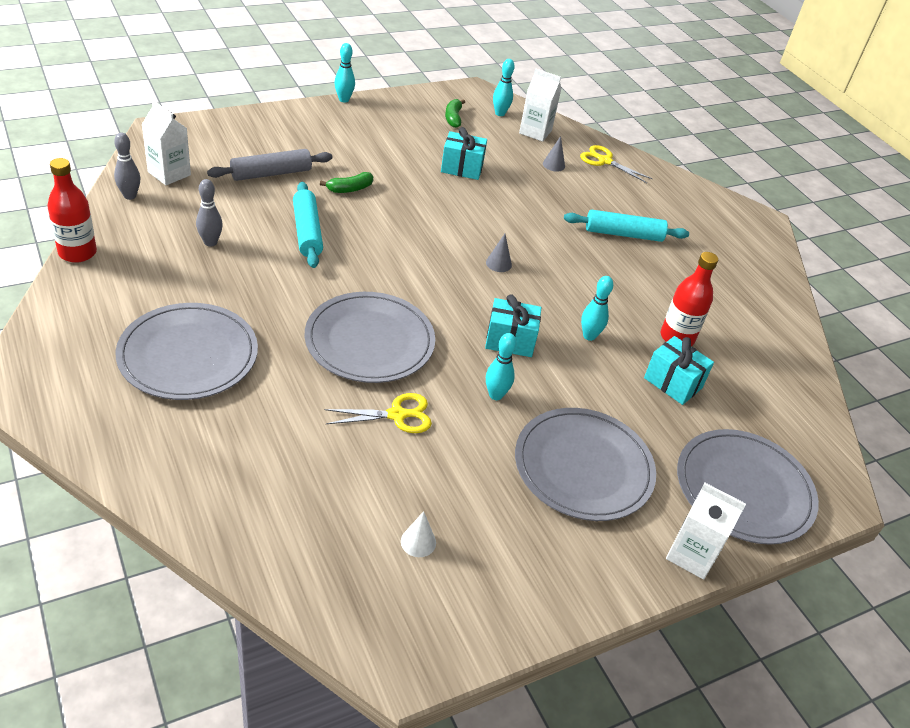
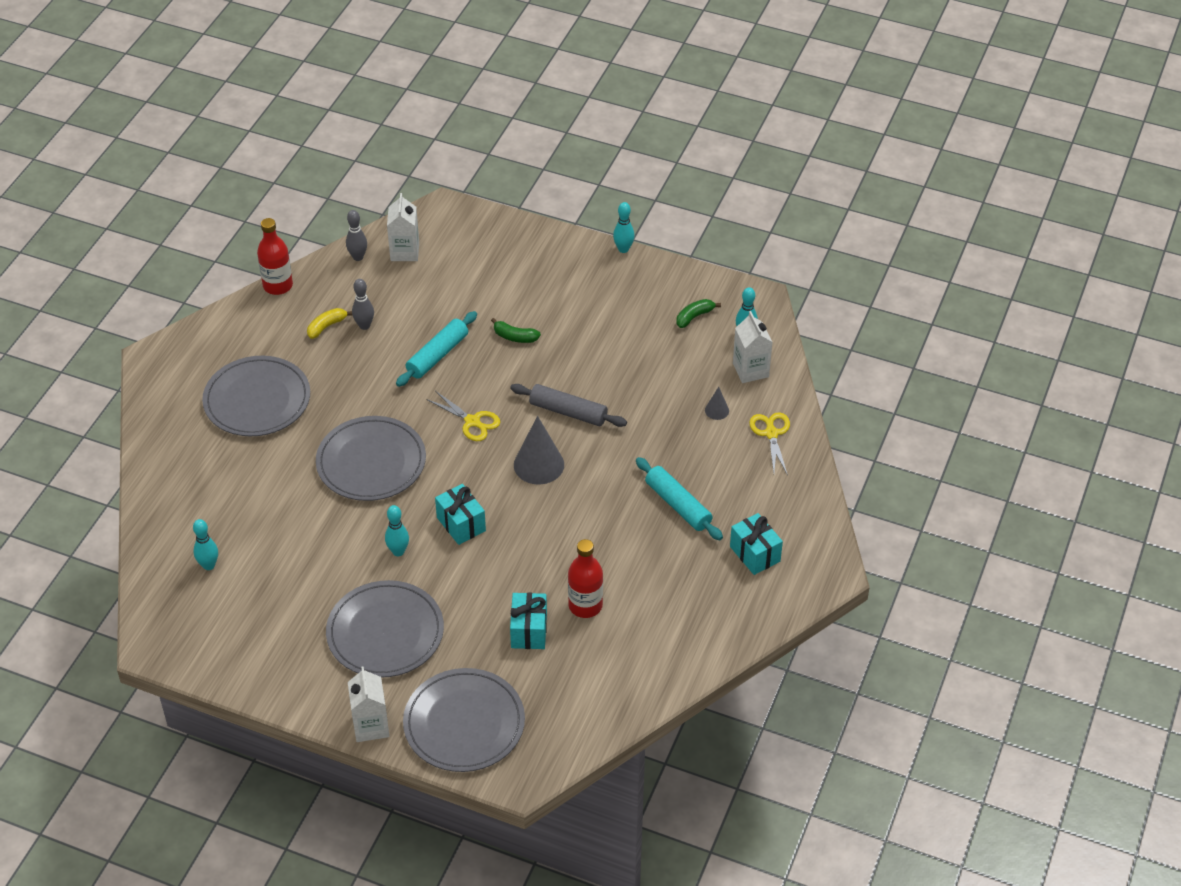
camera: 55 degrees right, 5 degrees up
grey rolling pin [207,149,332,181] -> grey rolling pin moved to [510,384,627,427]
yellow scissors [325,393,432,433] -> yellow scissors moved to [426,391,500,441]
white cone [401,511,436,557] -> none
turquoise gift [441,127,487,180] -> turquoise gift moved to [730,513,783,575]
grey cone [486,234,512,272] -> grey cone [514,416,564,484], size x2.03
turquoise bowling pin [581,276,613,341] -> turquoise bowling pin moved to [193,519,218,570]
none -> yellow banana [307,308,352,339]

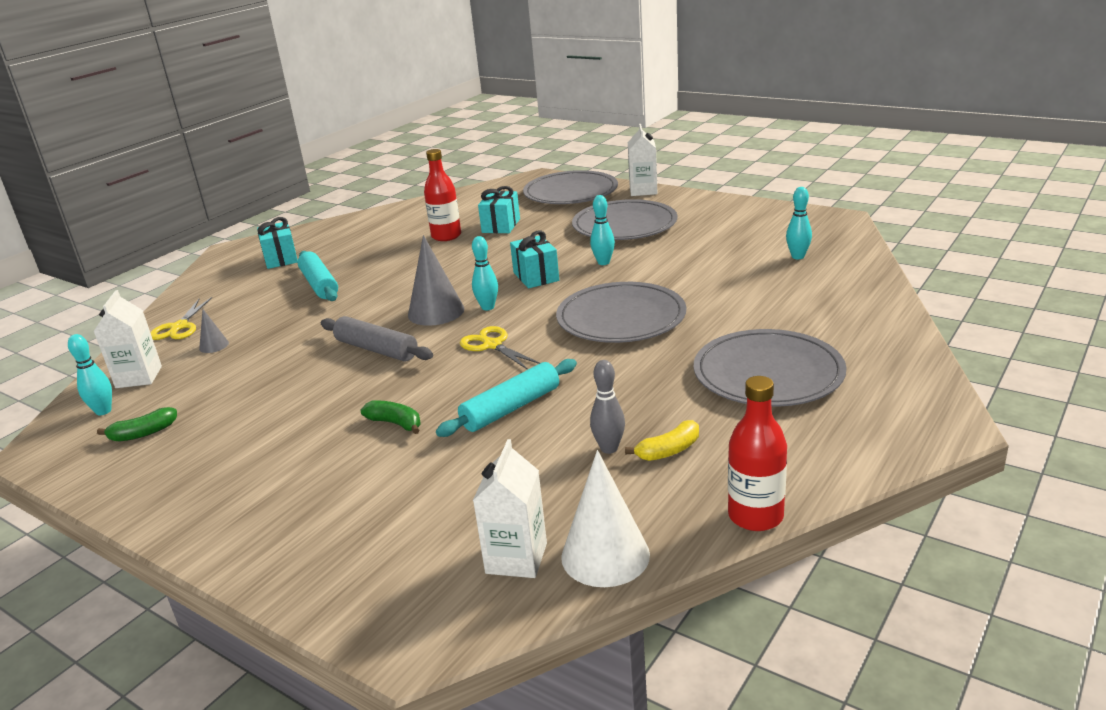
camera: 165 degrees left, 20 degrees down
grey bowling pin [346,210,367,261] -> white cone [561,450,650,587]
turquoise bowling pin [613,202,635,253] -> turquoise bowling pin moved to [472,236,498,310]

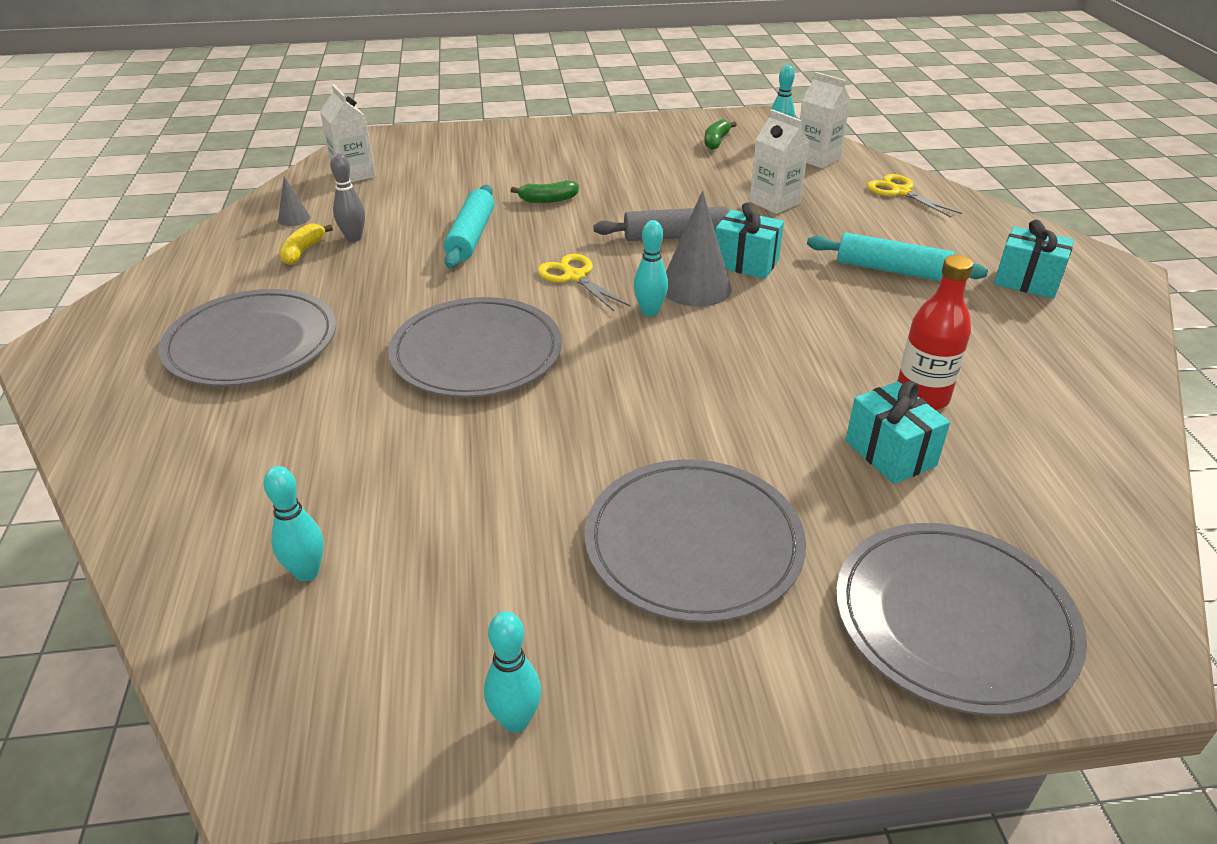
camera: 135 degrees right, 10 degrees up
grey cone [199,309,229,353] -> grey cone moved to [278,176,310,226]
yellow scissors [460,326,540,370] -> yellow scissors turned 135 degrees counterclockwise [537,254,630,311]
turquoise gift [510,230,559,288] -> turquoise gift moved to [715,203,784,279]
white cone [561,450,650,587] -> none
turquoise bowling pin [590,195,615,265] -> turquoise bowling pin moved to [484,611,541,733]
white carton [628,124,657,196] -> white carton moved to [750,109,809,214]
red bottle [728,376,787,531] -> none

